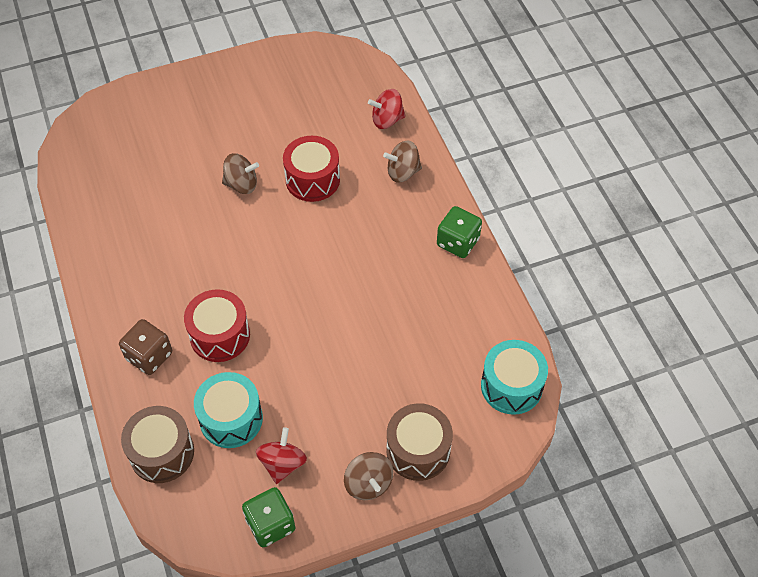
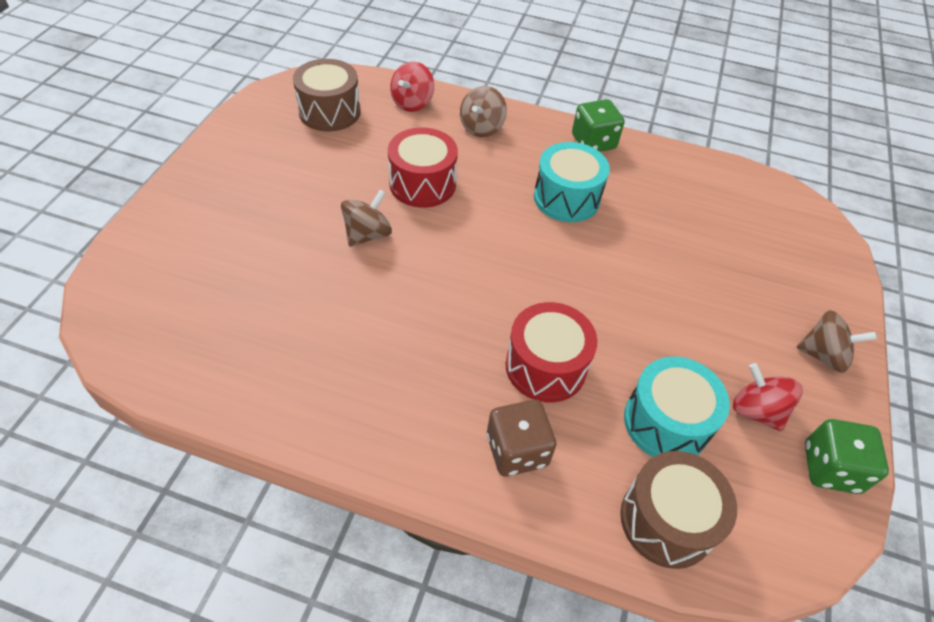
camera: 55 degrees left, 5 degrees down
brown drum [386,403,453,481] -> brown drum moved to [293,59,361,131]
turquoise drum [481,340,548,415] -> turquoise drum moved to [534,142,610,222]

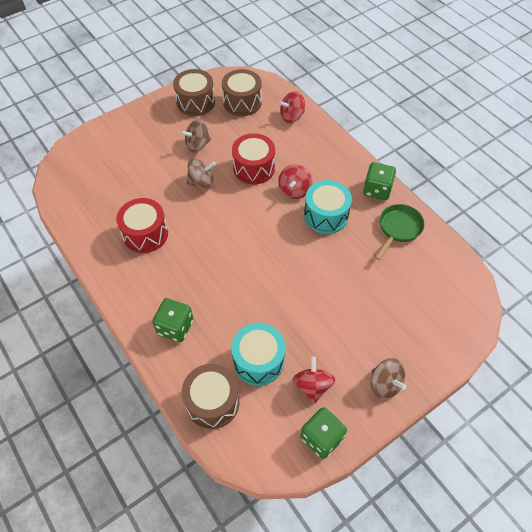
camera: 40 degrees right, 5 degrees up
brown spinning top [460,86,507,137] -> brown spinning top moved to [181,120,211,152]
brown dice [487,400,556,477] -> green dice [152,298,194,342]
red drum [506,302,598,402] -> red drum moved to [116,198,168,253]
none -> brown drum [173,69,215,116]
none -> red spinning top [278,164,312,199]
none -> green pan [375,204,424,260]

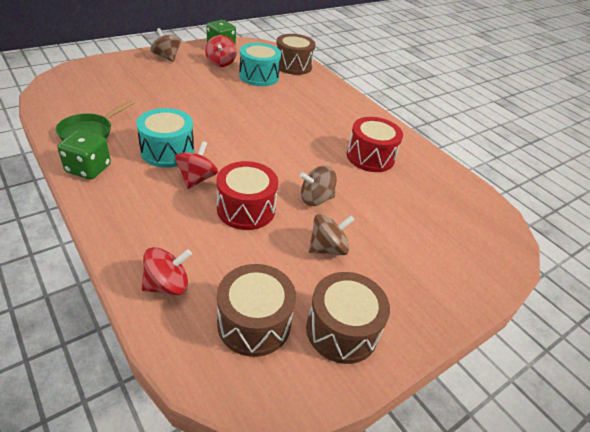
camera: 175 degrees right, 15 degrees down
green dice [152,298,194,342] -> none

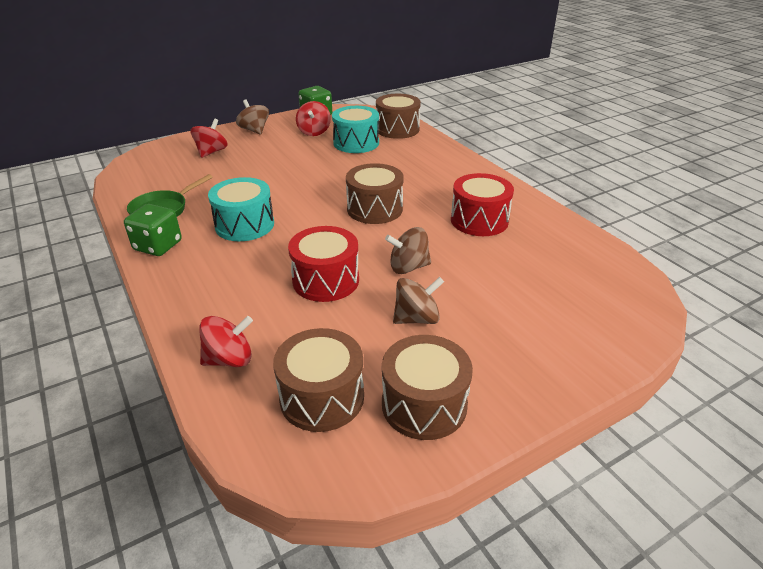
camera: 10 degrees right, 5 degrees down
red spinning top [175,141,218,189] -> red spinning top moved to [190,119,228,158]
none -> brown drum [346,163,404,224]

